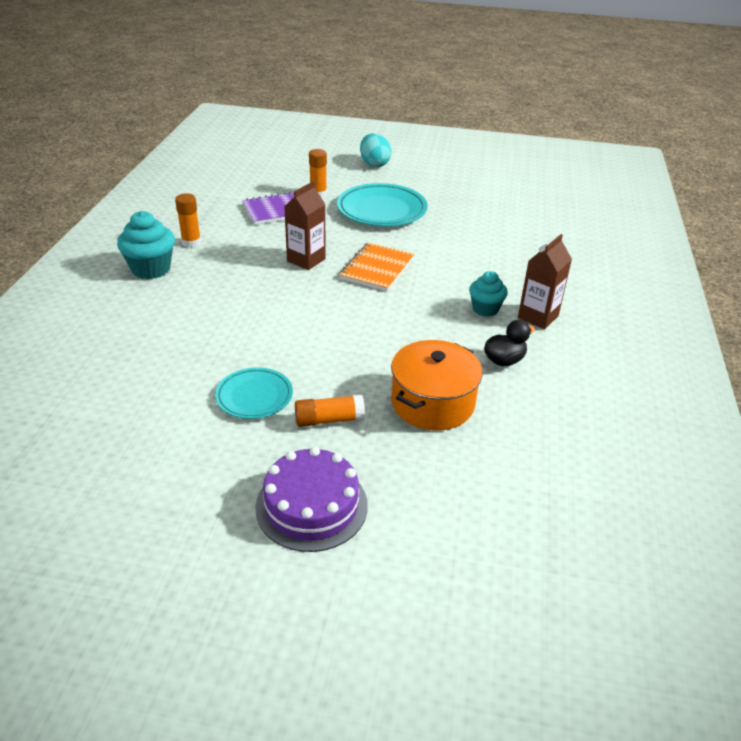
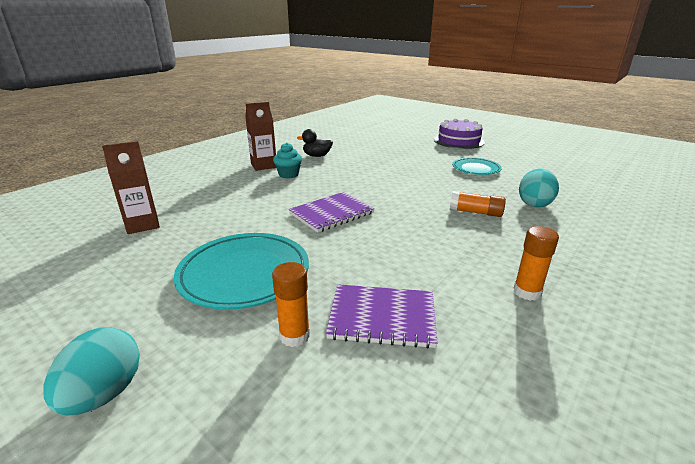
camera: 150 degrees left, 10 degrees down
turquoise cupcake [117,211,175,279] -> none
brown carton [284,181,326,270] -> brown carton moved to [102,141,160,234]
orange glue stick [295,395,365,427] -> orange glue stick moved to [450,191,506,217]
orange notebook [339,243,414,291] -> purple notebook [289,192,374,233]
orange pot [391,340,483,430] -> none
none -> turquoise egg [519,169,559,208]

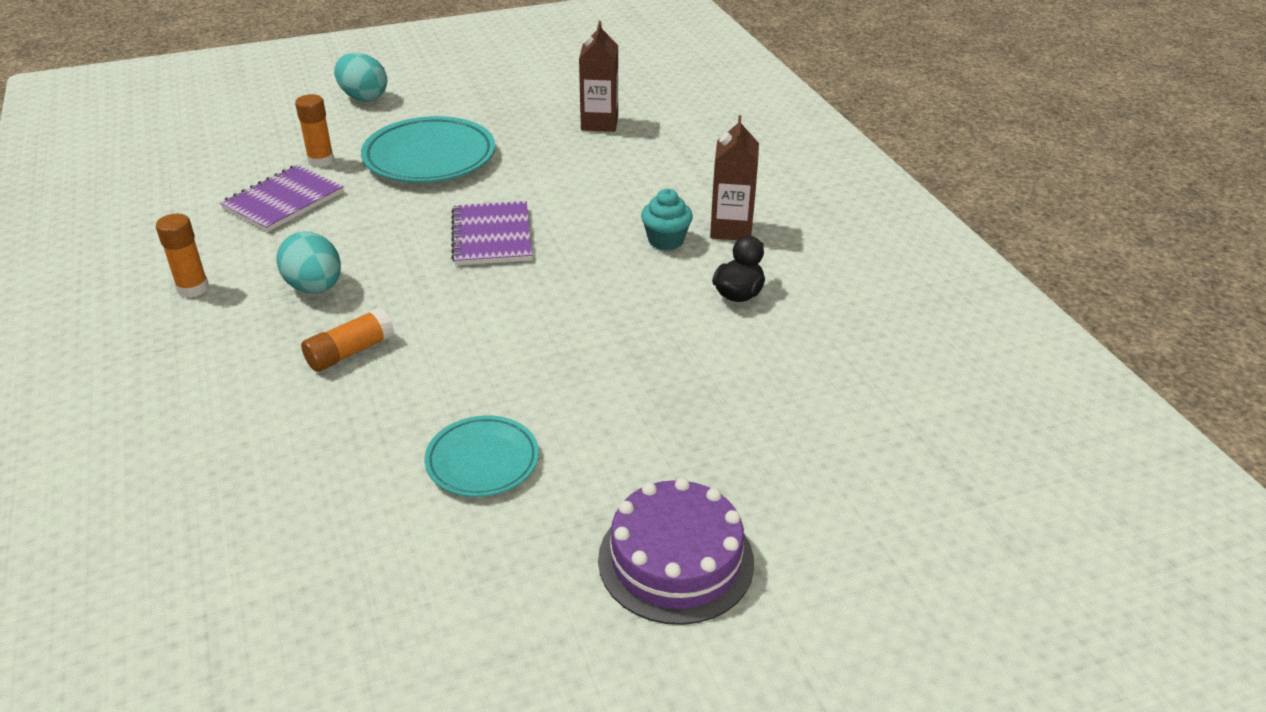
camera: 120 degrees right, 10 degrees up
turquoise egg [519,169,559,208] -> turquoise egg moved to [276,231,341,293]

